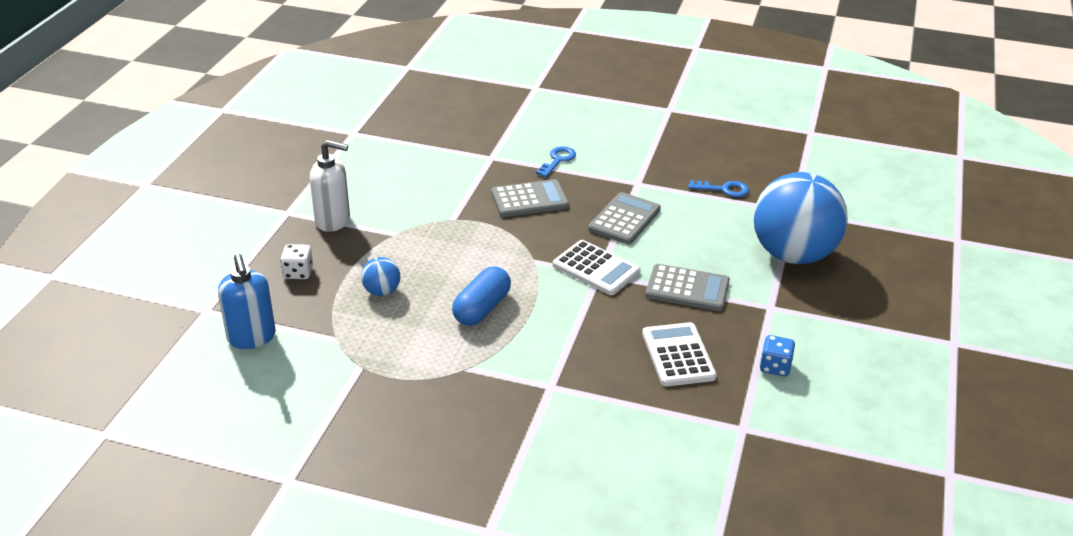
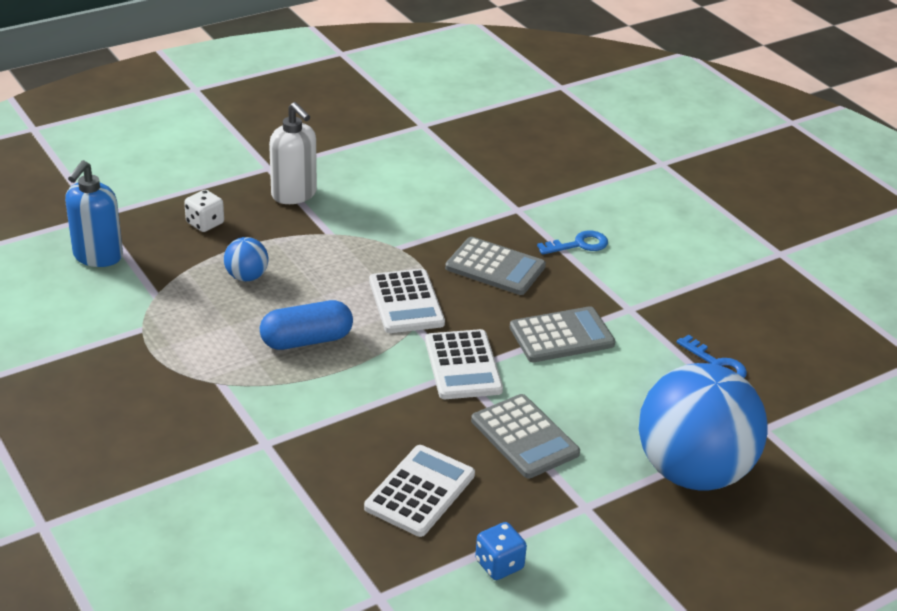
camera: 40 degrees right, 0 degrees up
none -> white calculator [369,269,445,333]

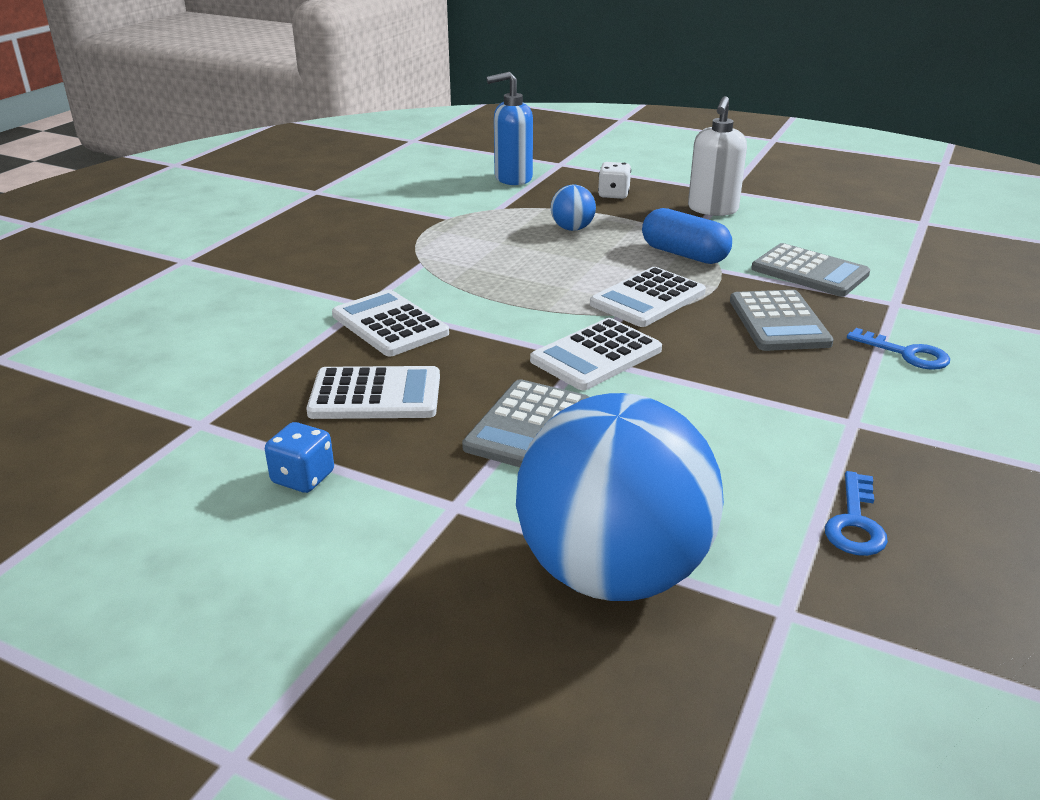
camera: 60 degrees right, 5 degrees down
blue capsule [260,300,353,350] -> blue capsule moved to [642,208,732,264]
grey calculator [510,306,615,362] -> grey calculator moved to [751,243,870,297]
none -> white calculator [332,289,449,356]

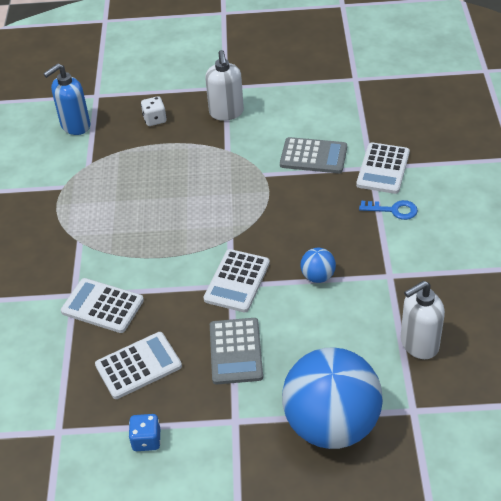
camera: 25 degrees left, 15 degrees up
blue ball [551,185,596,231] -> blue ball moved to [300,248,336,283]
white calculator [590,267,706,327] -> white calculator moved to [356,142,410,194]
blue capsule [642,208,732,264] -> none
grey calculator [730,290,834,351] -> none
blue key [825,471,888,556] -> white soap dispenser [400,281,445,359]

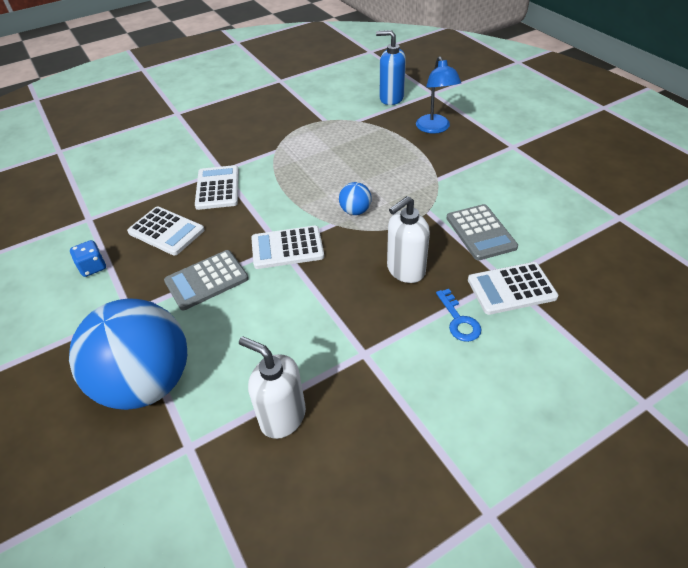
camera: 60 degrees right, 0 degrees up
white dice [141,96,167,126] -> blue lamp [416,56,461,134]
white soap dispenser [205,50,244,121] -> white soap dispenser moved to [387,196,430,283]
blue ball [300,248,336,283] -> blue ball moved to [339,182,372,215]

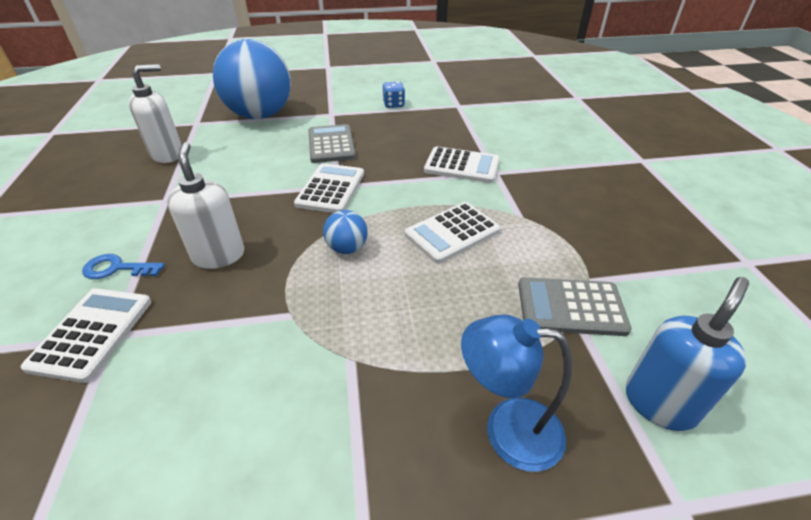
camera: 110 degrees right, 5 degrees down
white calculator [127,206,204,256] -> white calculator moved to [405,202,501,264]
grey calculator [446,204,518,261] -> grey calculator moved to [518,277,632,336]

